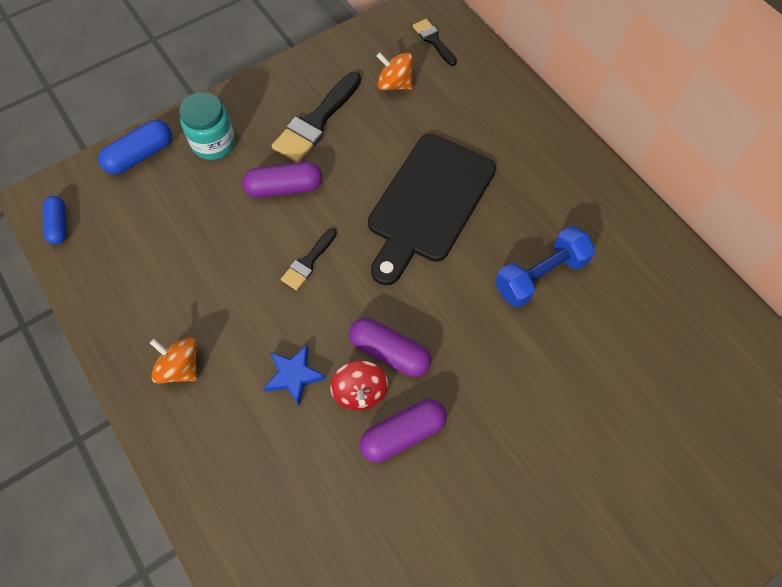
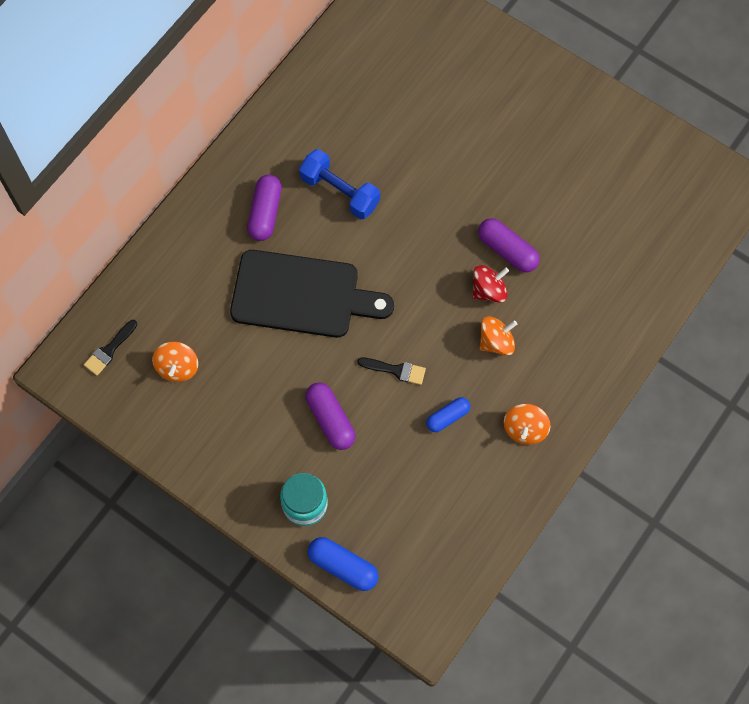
camera: 110 degrees left, 5 degrees up
blue capsule [43,196,66,245] -> blue capsule moved to [426,397,470,432]
blue star [264,345,326,405] -> orange spinning top [480,316,517,355]
black brush [272,72,361,163] -> none
purple capsule [349,318,431,377] -> purple capsule moved to [247,175,282,241]

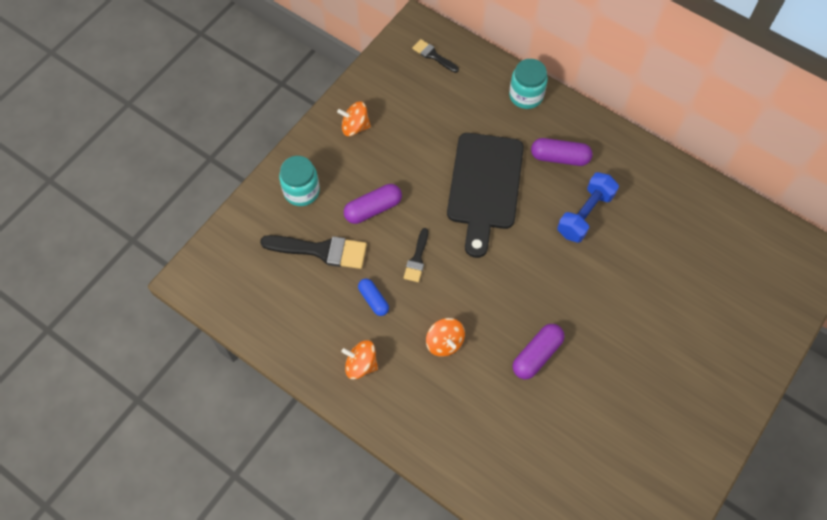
camera: 90 degrees right, 5 degrees down
orange spinning top [152,341,198,382] -> orange spinning top moved to [337,101,371,136]
blue capsule [308,537,379,591] -> none
red spinning top [473,265,509,303] -> none
none -> black brush [260,235,367,269]
none -> turquoise jar [509,59,548,109]

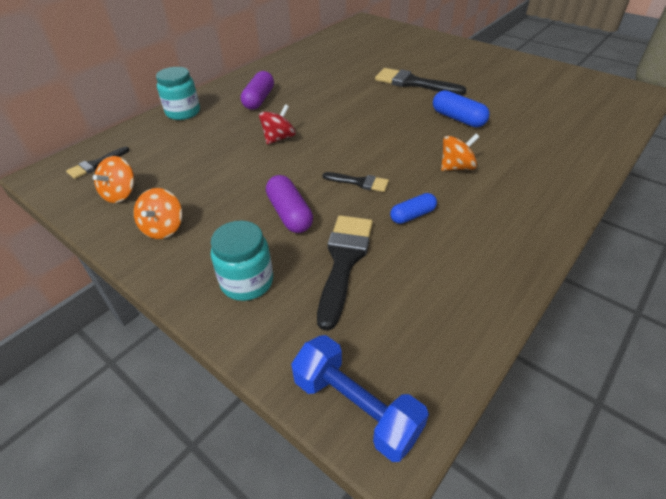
camera: 85 degrees left, 20 degrees down
orange spinning top [341,340,378,379] -> orange spinning top moved to [93,156,134,203]
black cutting board [447,133,524,258] -> red spinning top [259,104,296,145]
purple capsule [513,324,565,379] -> blue capsule [433,90,490,127]
blue dumbbell [557,172,619,243] -> blue dumbbell moved to [291,335,429,462]
none -> black brush [375,68,467,95]

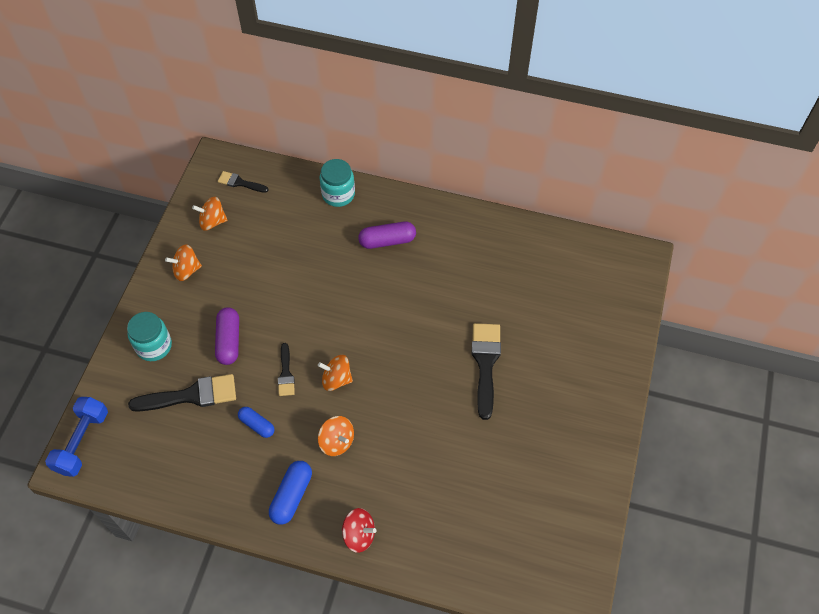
camera: 65 degrees right, 15 degrees up
red spinning top [259,104,296,145] -> red spinning top moved to [342,508,376,553]
purple capsule [266,175,313,233] -> purple capsule turned 45 degrees counterclockwise [215,307,239,365]
blue capsule [433,90,490,127] -> blue capsule moved to [269,461,312,525]
none -> orange spinning top [318,355,353,391]

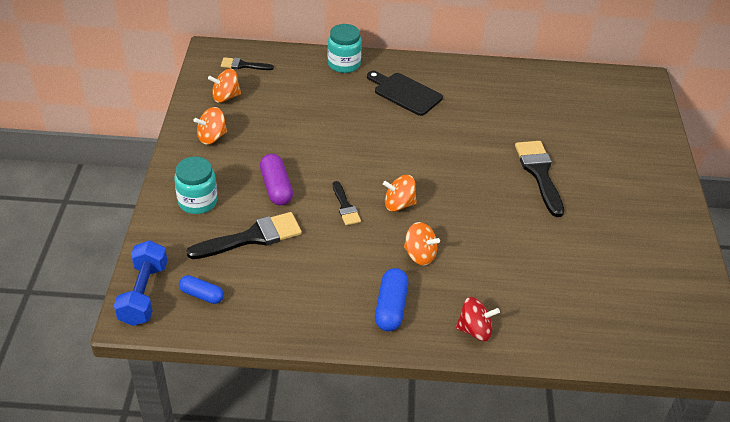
camera: 15 degrees left, 15 degrees down
blue capsule [238,407,275,438] -> blue capsule moved to [179,275,224,304]
purple capsule [358,221,416,249] -> black cutting board [367,71,443,116]

